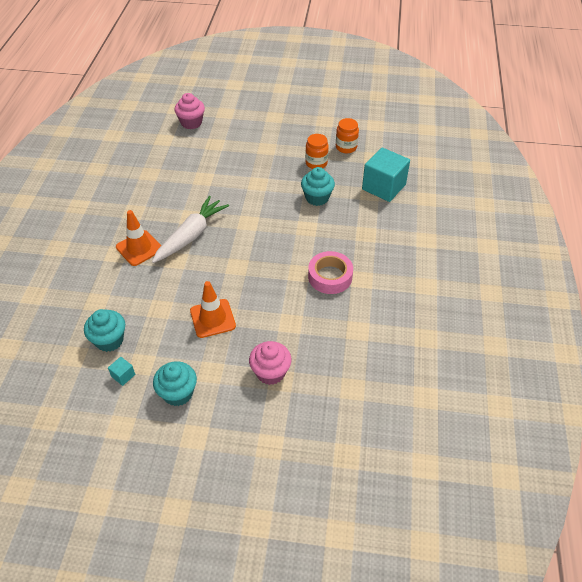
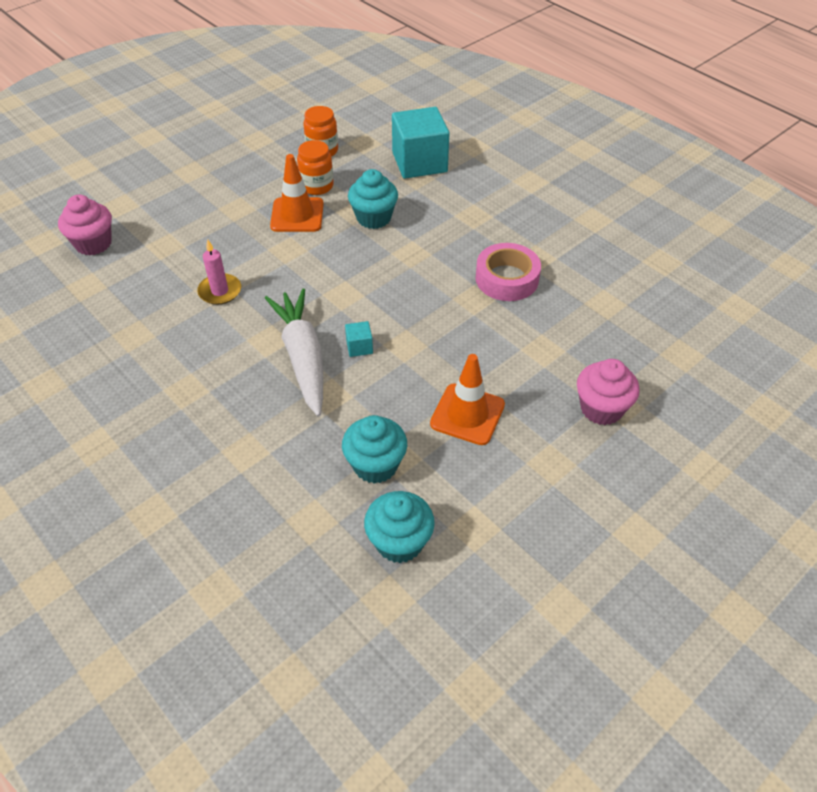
camera: 50 degrees left, 0 degrees up
turquoise cube [108,357,135,386] -> turquoise cube moved to [345,321,373,357]
orange traffic cone [116,210,161,266] -> orange traffic cone moved to [270,154,324,232]
turquoise cupcake [153,361,197,406] -> turquoise cupcake moved to [342,415,407,484]
none -> pink candle [197,239,241,305]

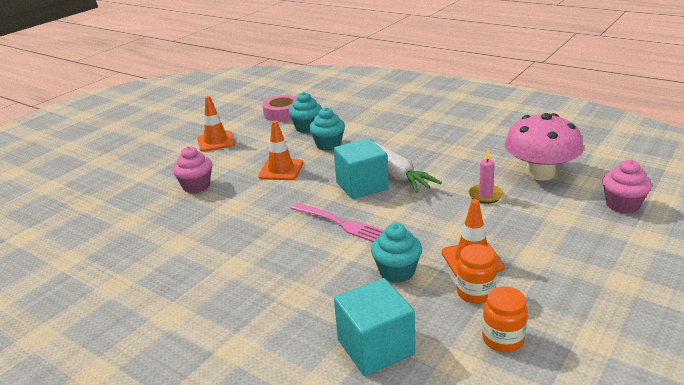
camera: 170 degrees right, 20 degrees down
turquoise cube [345,321,373,357] -> turquoise cube [334,138,389,199], size x2.40
pink tape [476,243,541,301] -> pink tape moved to [262,95,297,121]
none -> orange traffic cone [197,96,235,152]
none -> pink fork [291,203,385,242]
none -> pink mushroom [504,113,583,181]

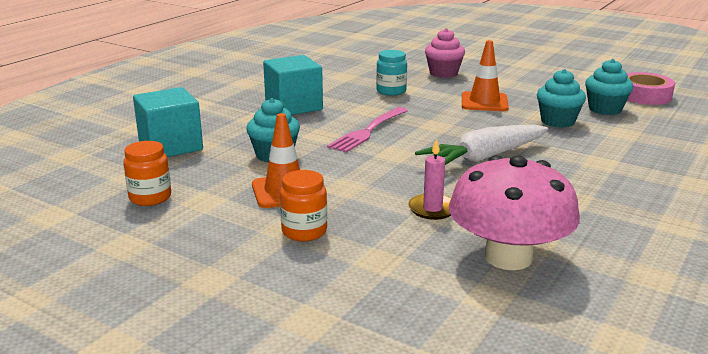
camera: 85 degrees right, 5 degrees down
orange traffic cone [197,96,235,152] -> none
turquoise cube [334,138,389,199] -> turquoise cube moved to [263,55,323,115]
orange jar [457,244,497,304] -> orange jar moved to [280,170,327,241]
pink cupcake [602,160,652,213] -> none
none -> turquoise jar [376,50,407,96]

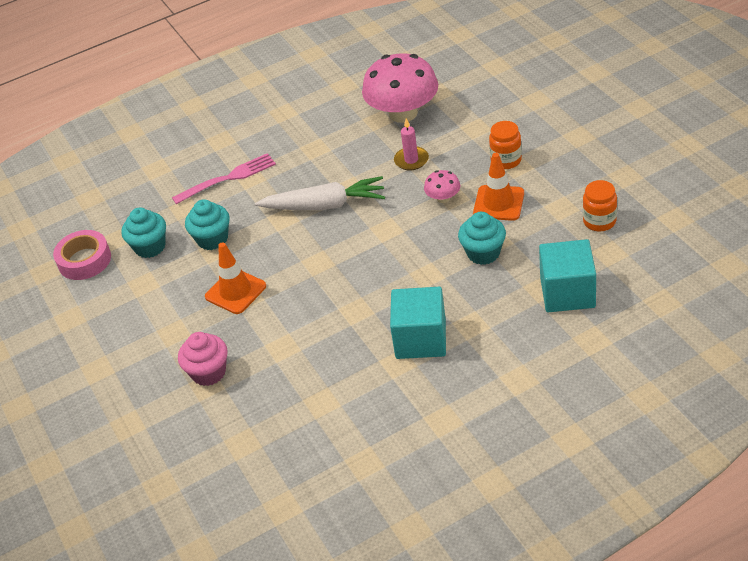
camera: 145 degrees left, 20 degrees up
pink fork [327,107,408,153] -> pink fork moved to [172,153,276,204]
turquoise jar [376,50,407,96] -> none
none -> pink mushroom [424,170,461,203]

